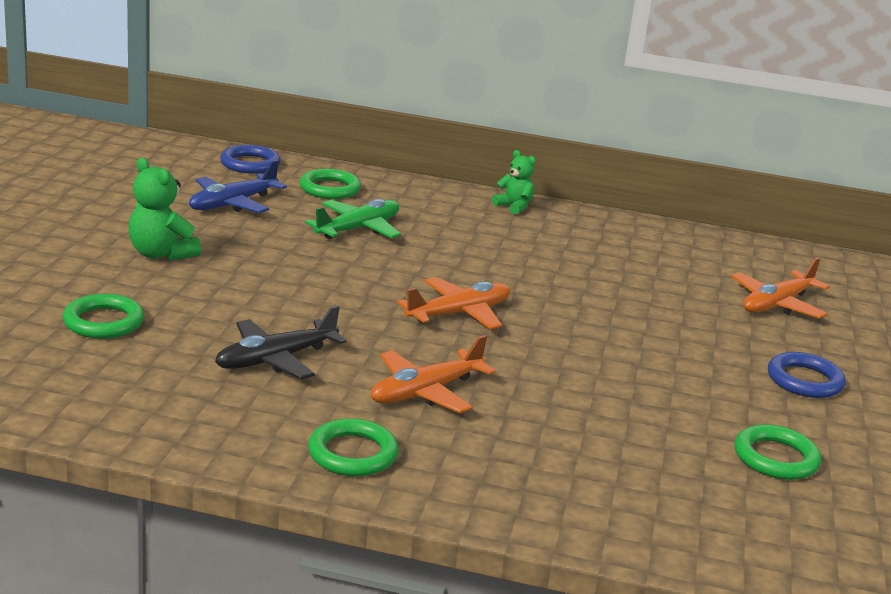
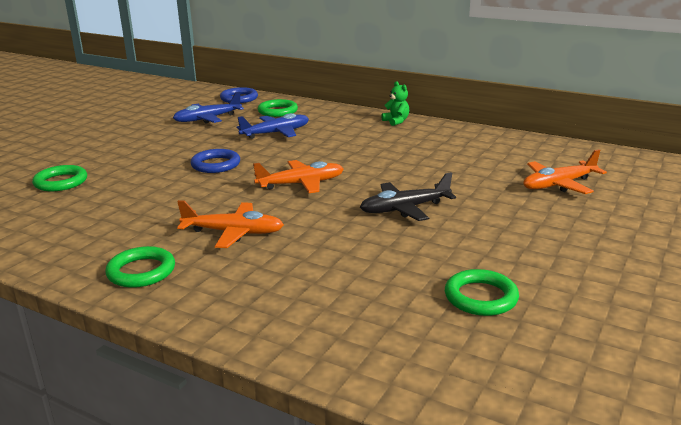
camera: 20 degrees right, 0 degrees up
green teddy bear [128,158,201,261] -> none
black plane [215,305,347,379] -> black plane moved to [360,172,456,221]
green plane [305,199,401,239] -> blue plane [236,113,309,139]
orange plane [371,335,496,413] -> orange plane turned 150 degrees counterclockwise [177,200,284,248]
blue ring [768,352,846,398] -> blue ring moved to [191,149,240,173]

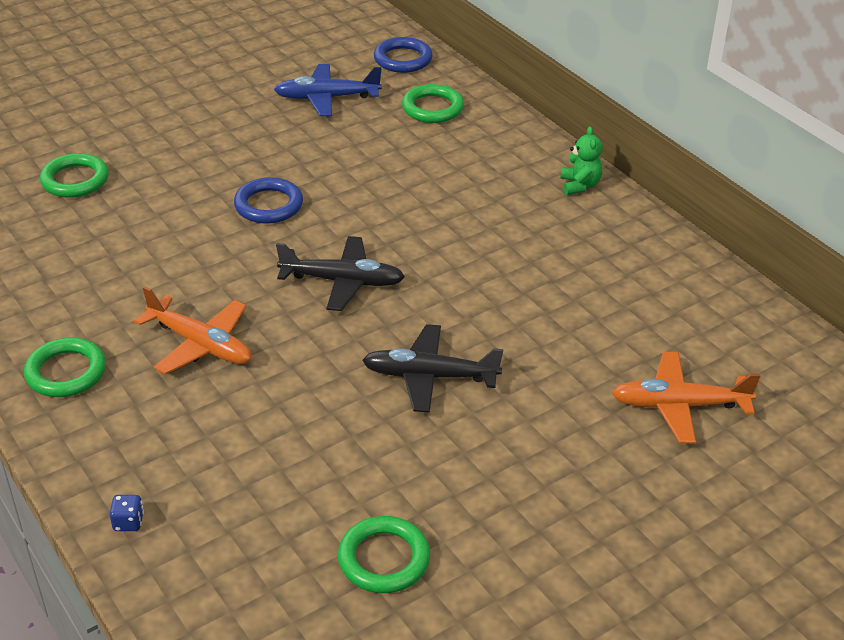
camera: 25 degrees right, 15 degrees up
blue plane [236,113,309,139] -> none
orange plane [253,160,344,193] -> black plane [276,236,405,311]
none -> blue dice [109,495,144,531]

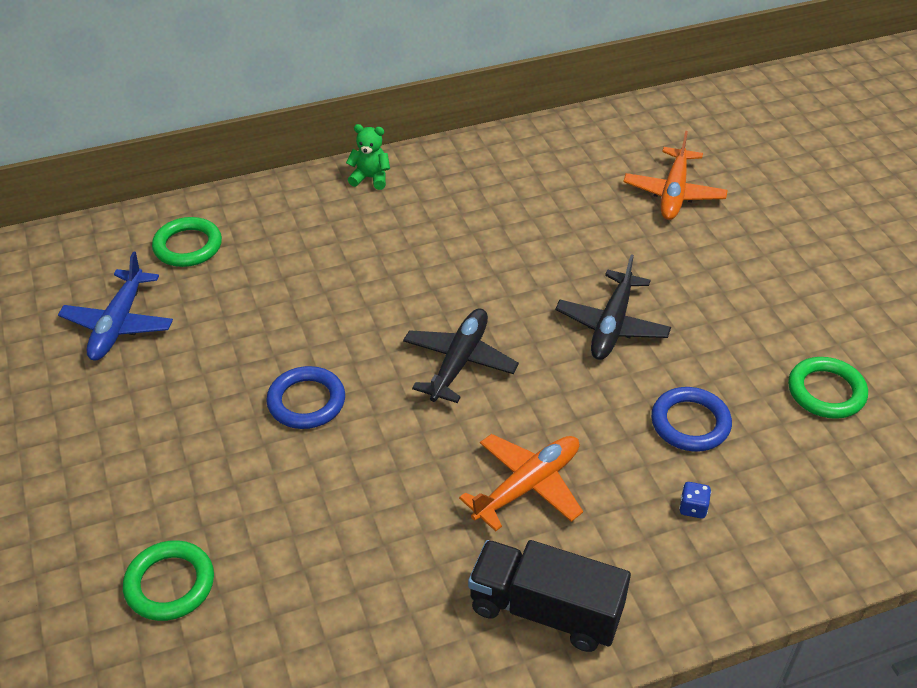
camera: 75 degrees left, 5 degrees up
green ring [24,338,106,397] -> black truck [468,540,631,652]
blue dice [109,495,144,531] -> blue dice moved to [679,482,711,519]
blue ring [374,37,433,73] -> blue ring moved to [651,387,732,452]

